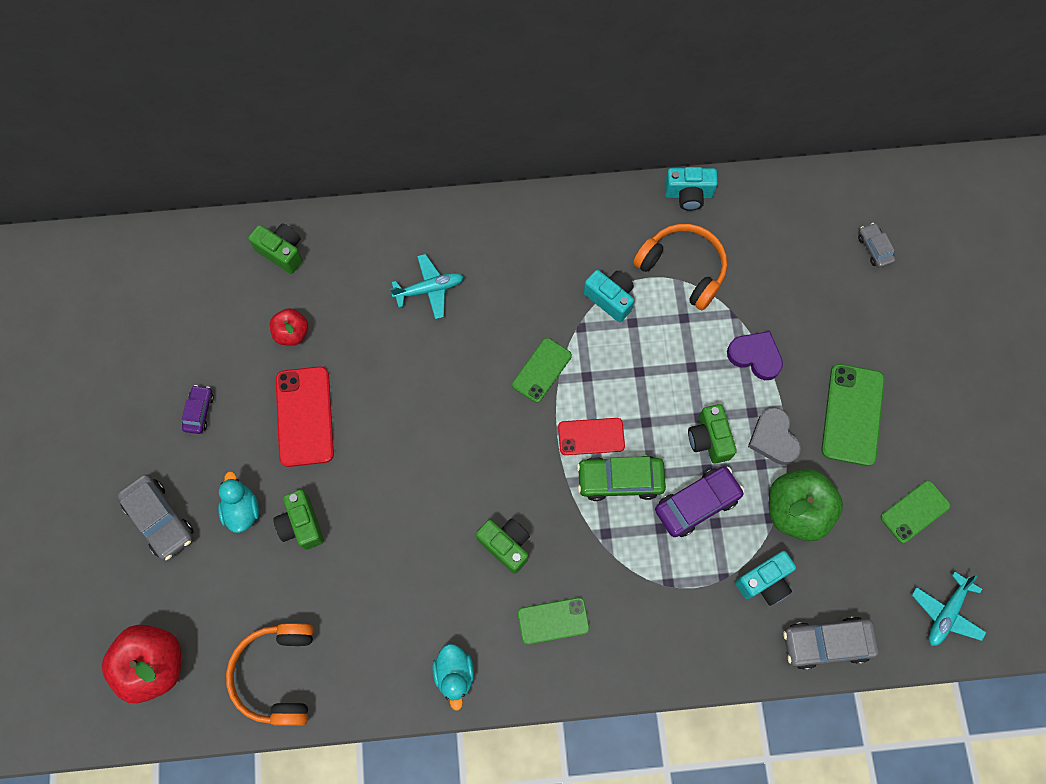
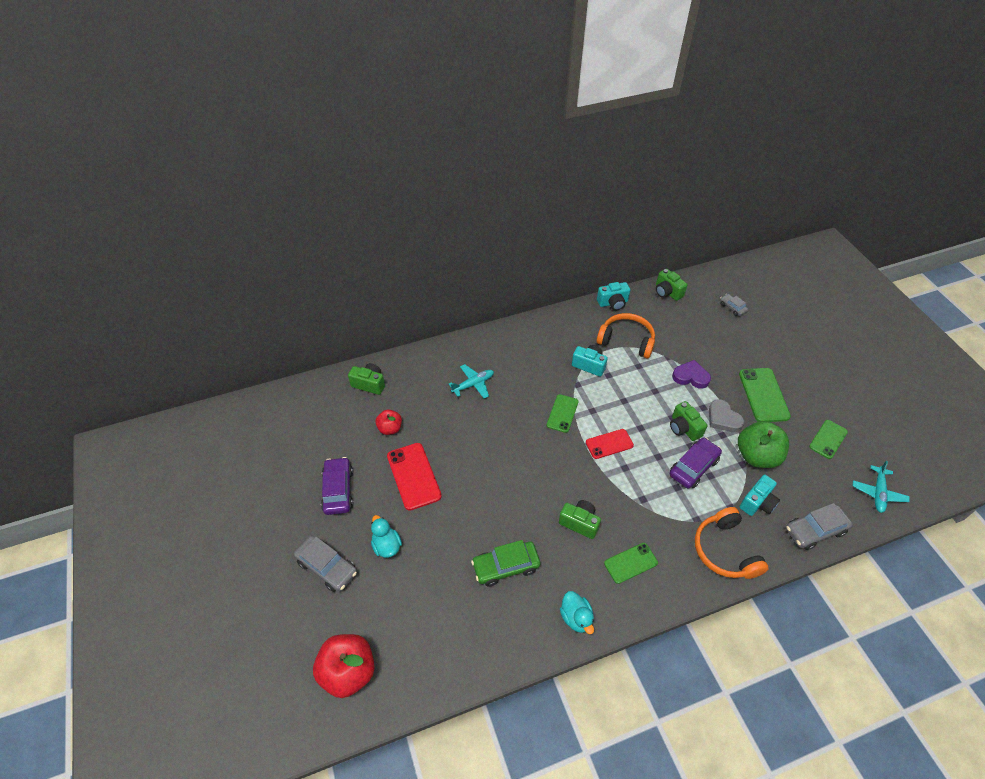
camera: 15 degrees left, 20 degrees down
purple car [182,385,214,434] -> purple car [321,457,353,515], size x1.74
orange headphones [226,623,314,726] -> orange headphones moved to [695,507,768,579]
green camera [273,489,324,550] -> green camera moved to [656,268,688,301]
green car [577,456,666,501] -> green car moved to [471,540,540,586]

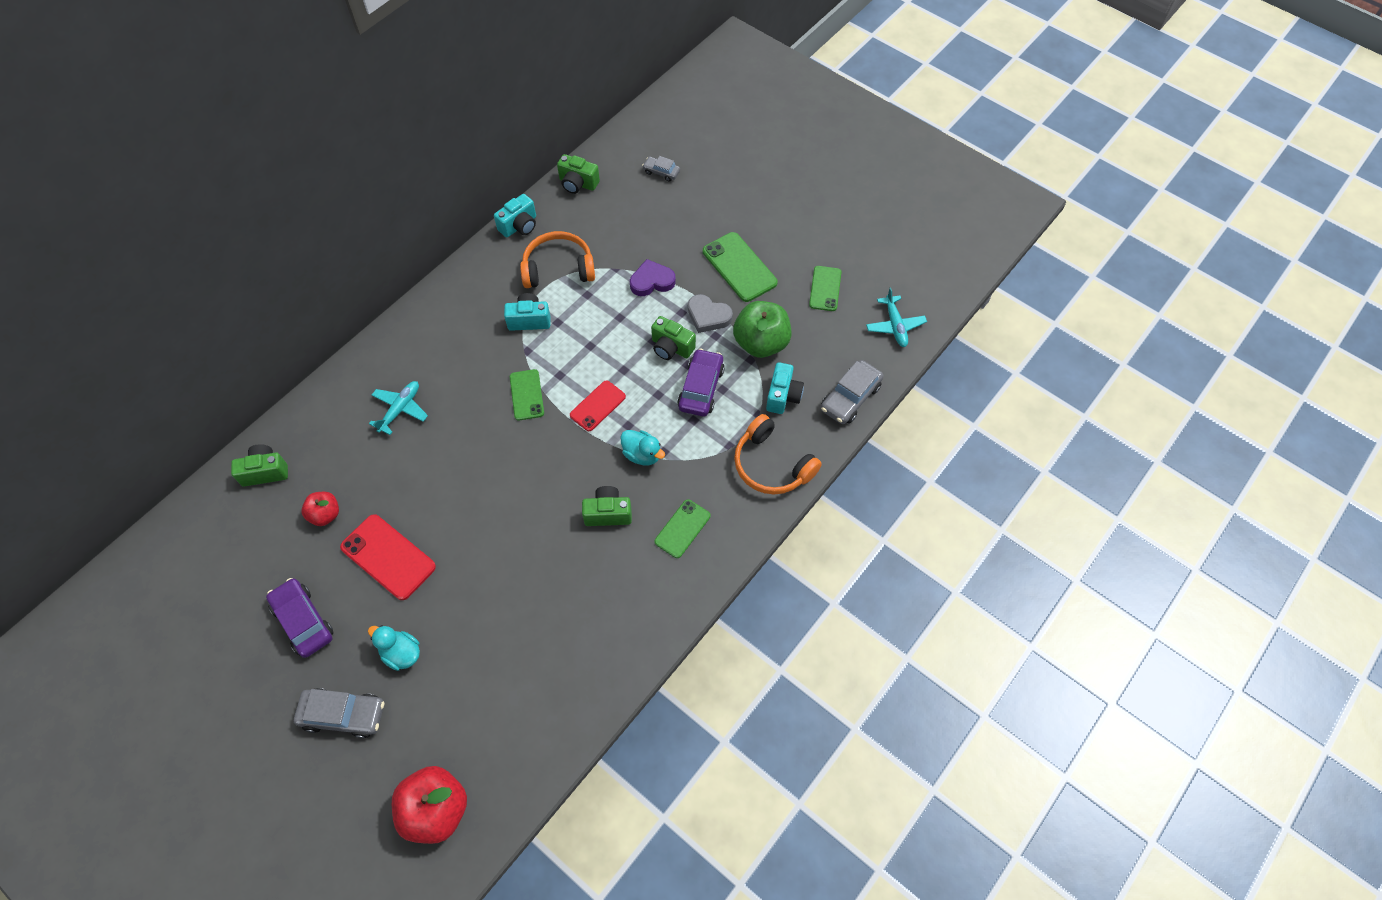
camera: 30 degrees left, 10 degrees up
green car [471,540,540,586] -> none
turquoise duck [560,591,594,634] -> turquoise duck moved to [621,430,665,465]

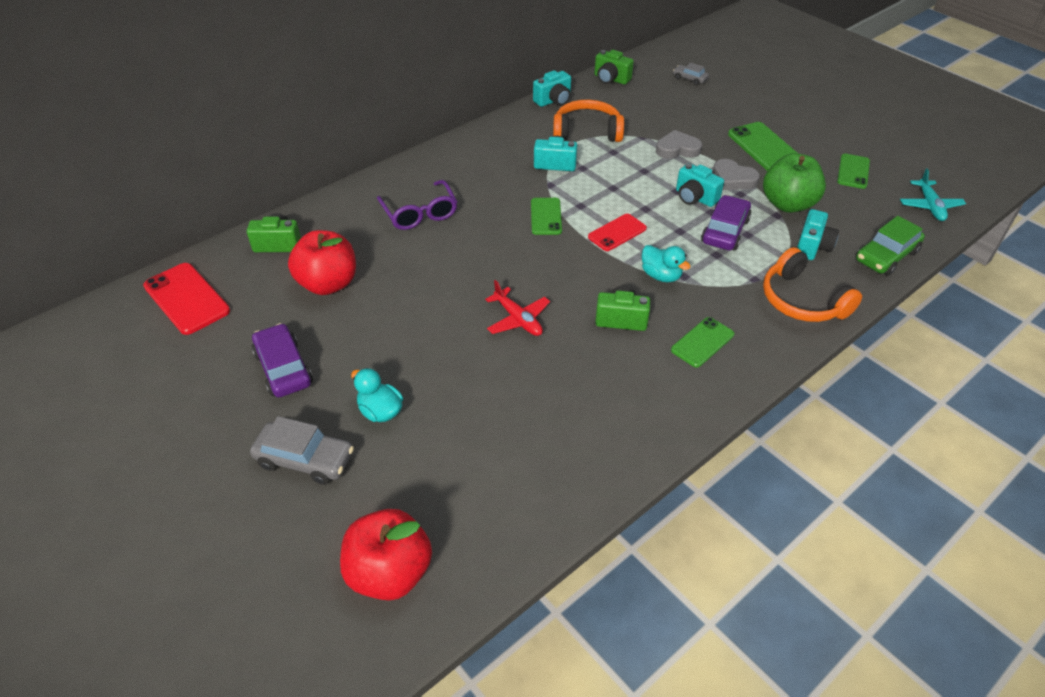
camera: 10 degrees right, 15 degrees down
red apple [301,492,339,526] -> red apple [288,230,356,295], size x1.78
red phone [340,514,436,600] -> red phone moved to [143,263,230,335]
turquoise plane [369,381,428,435] -> purple glasses [377,180,457,230]
purple heart [630,259,676,296] -> grey heart [656,130,702,159]
green camera [651,316,696,360] -> turquoise camera [676,163,724,207]
grey car [821,360,883,424] -> green car [856,216,925,276]
none -> red plane [485,280,550,336]

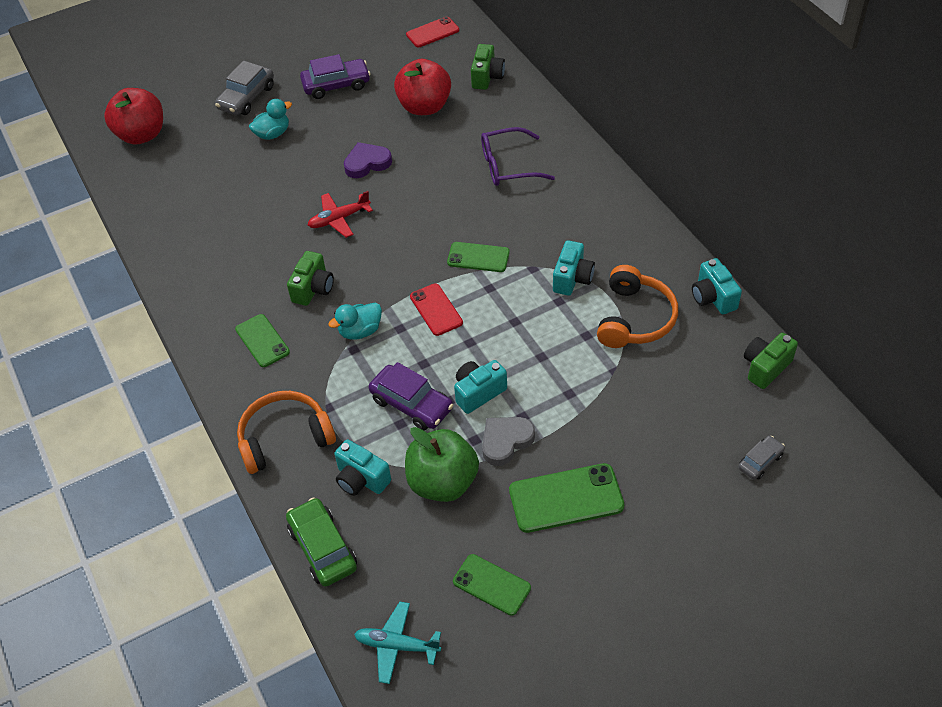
camera: 105 degrees right, 5 degrees up
red phone [143,263,230,335] -> red phone [406,17,459,47], size x0.65
grey heart [656,130,702,159] -> none
none -> purple heart [344,142,392,178]

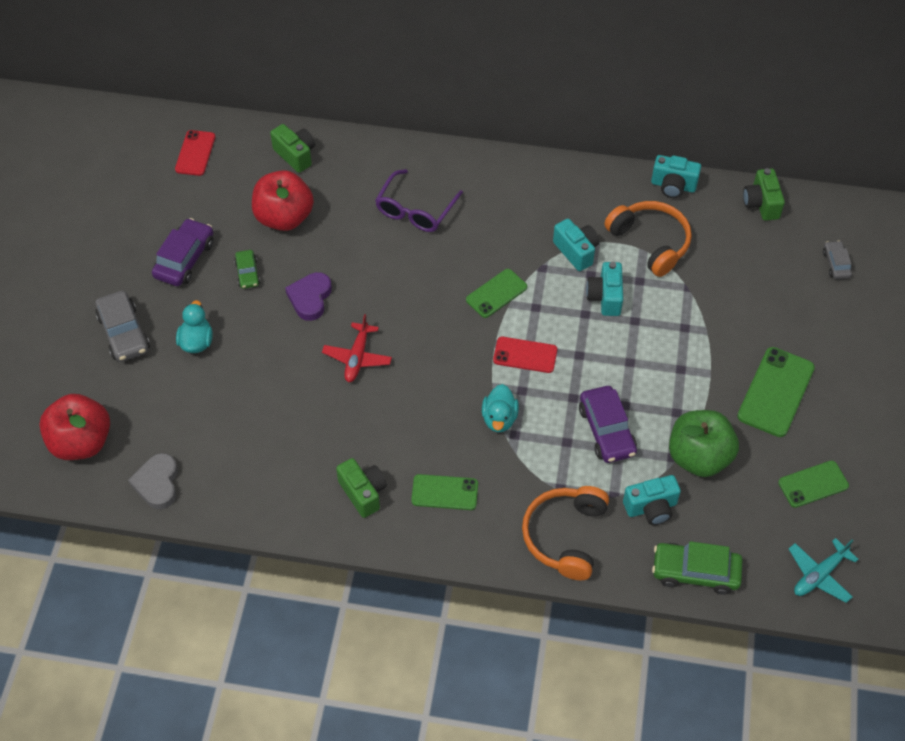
camera: 55 degrees left, 5 degrees up
green camera [287,251,334,306] -> green camera moved to [336,458,387,518]
purple car [369,362,454,430] -> purple car turned 90 degrees clockwise [579,386,637,463]
turquoise camera [454,360,507,414] -> turquoise camera moved to [586,262,623,316]
grey heart [482,417,535,466] -> grey heart moved to [128,453,178,509]
none -> green car [234,250,260,289]

